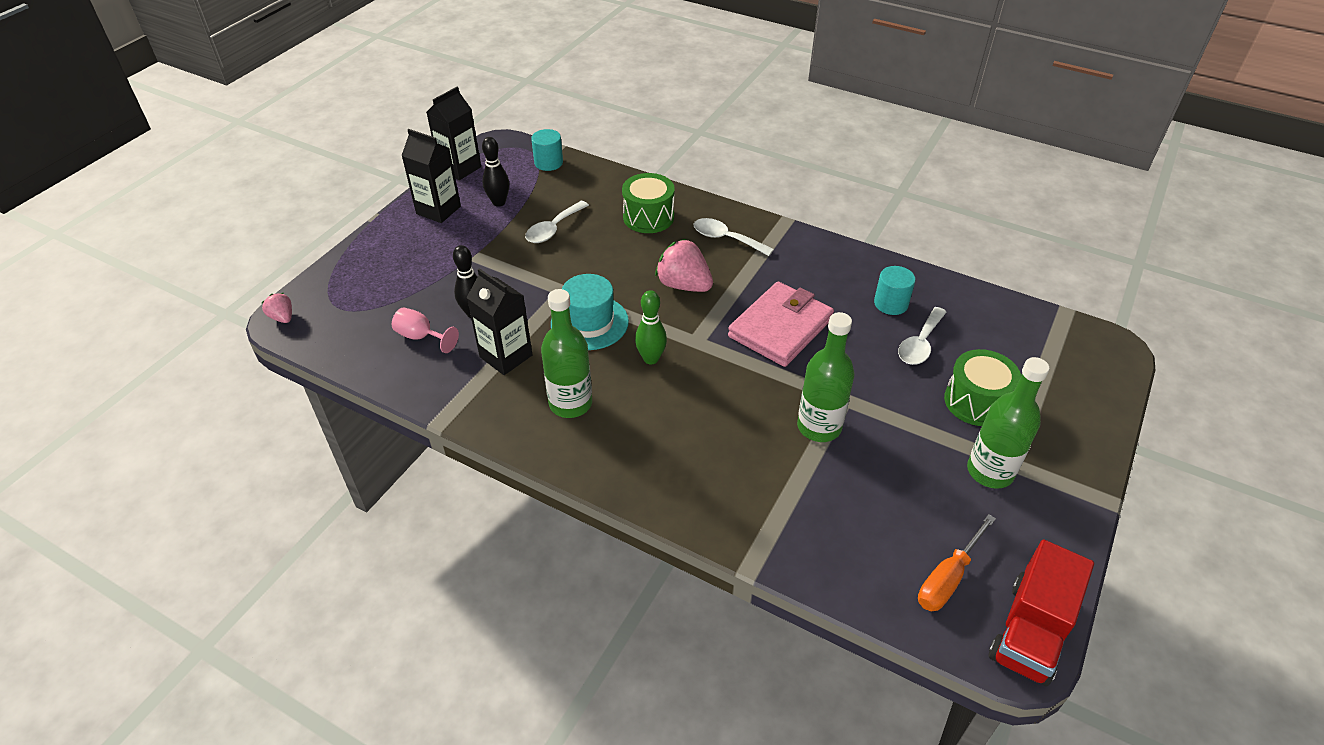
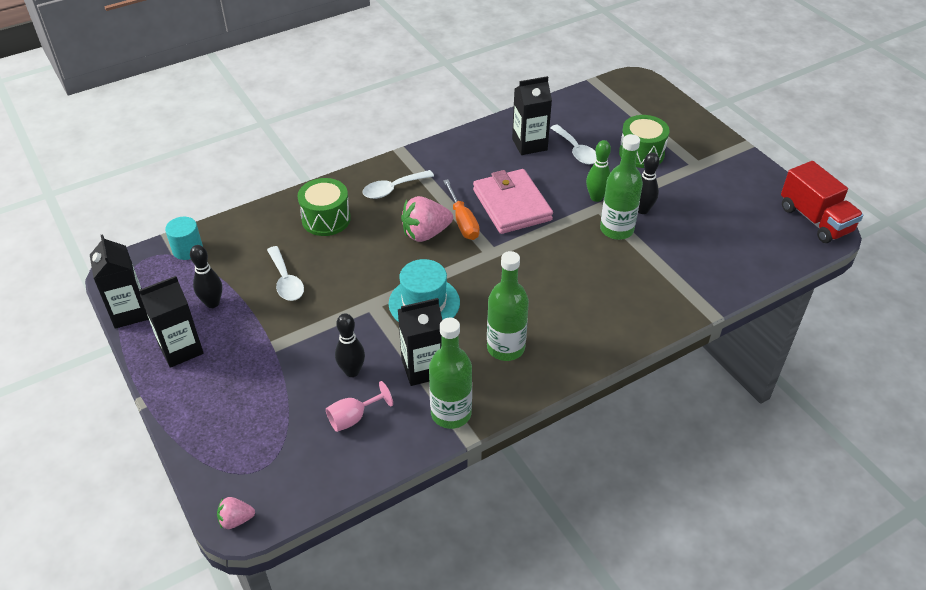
camera: 60 degrees left, 0 degrees up
green bowling pin [635,290,667,364] -> green bowling pin moved to [586,140,611,202]
turquoise cylinder [874,266,916,315] -> black carton [512,76,552,155]
orange screwdriver [918,514,996,611] -> orange screwdriver moved to [443,179,480,240]
green bottle [967,357,1050,489] -> green bottle moved to [429,318,472,429]
none -> black bowling pin [638,152,660,214]

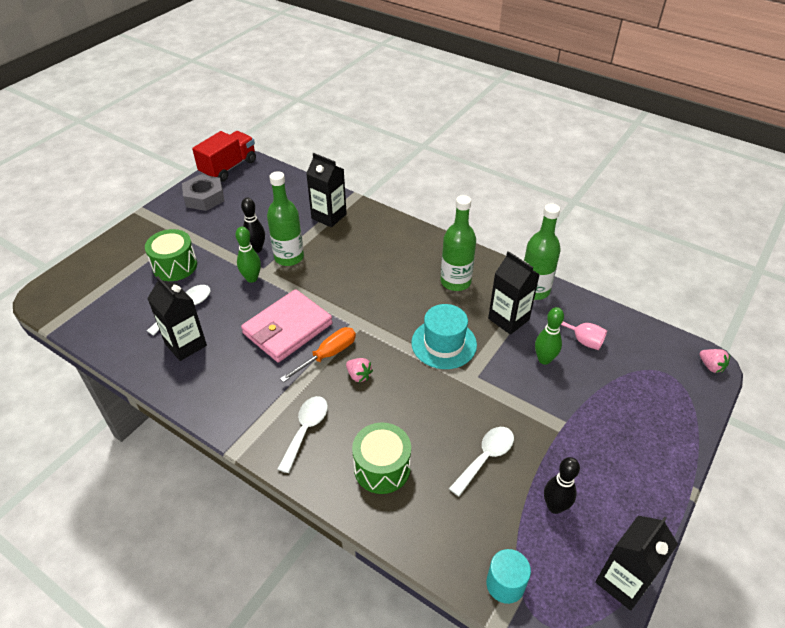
camera: 115 degrees left, 0 degrees up
black carton [140,276,204,368] -> black carton moved to [306,153,347,228]
black bowling pin [335,313,365,377] -> green bowling pin [535,307,564,365]
white spoon [362,170,434,199] -> white spoon turned 105 degrees counterclockwise [278,396,328,473]
pink strawberry [401,196,453,242] -> pink strawberry [346,358,373,382], size x0.54
none -> grey nut [182,174,224,211]

